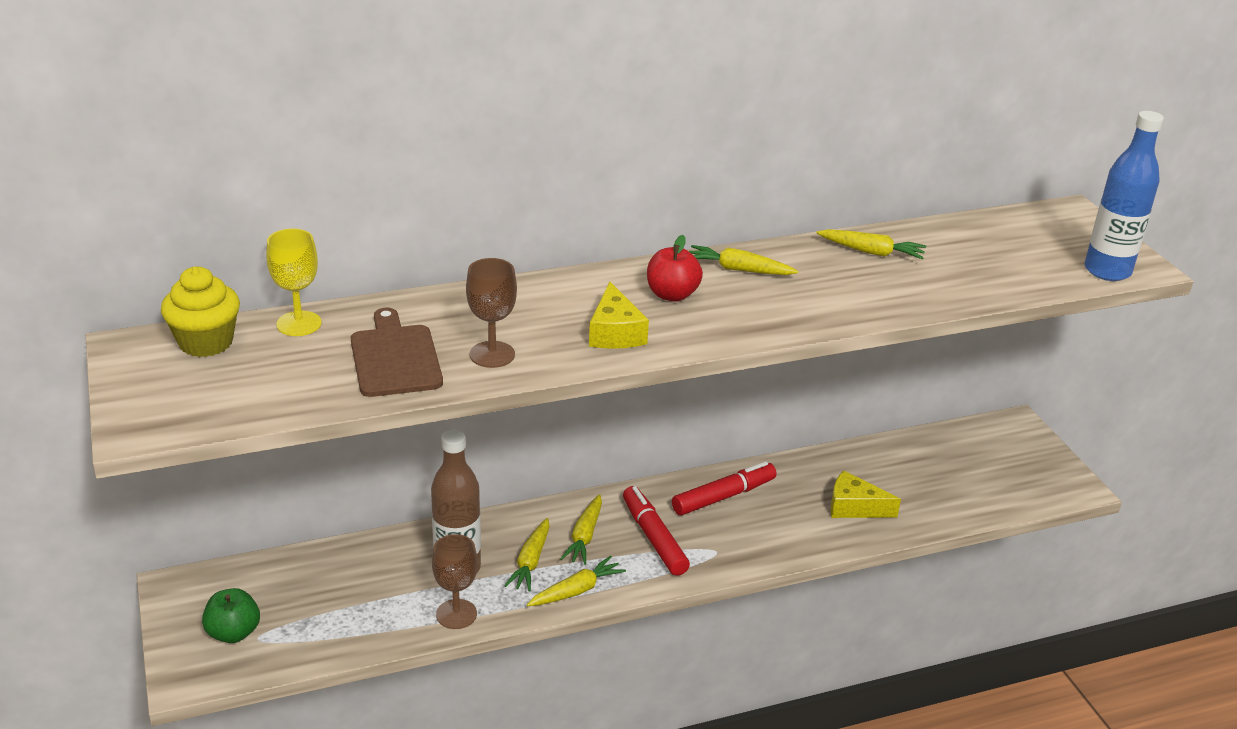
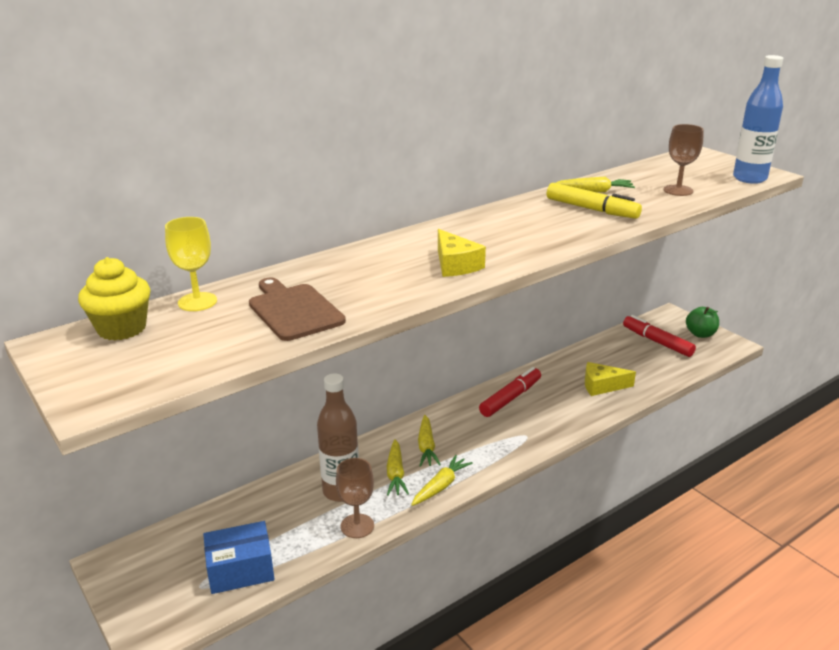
camera: 15 degrees left, 5 degrees down
green apple [202,588,260,643] -> green apple moved to [686,307,719,338]
brown goblet [466,258,517,368] -> brown goblet moved to [663,124,704,196]
red marker [623,486,690,576] -> red marker moved to [623,315,696,357]
red apple [647,235,703,302] -> none
yellow carrot [689,245,798,275] -> none
none -> blue box [203,521,274,594]
none -> yellow marker [547,183,642,219]

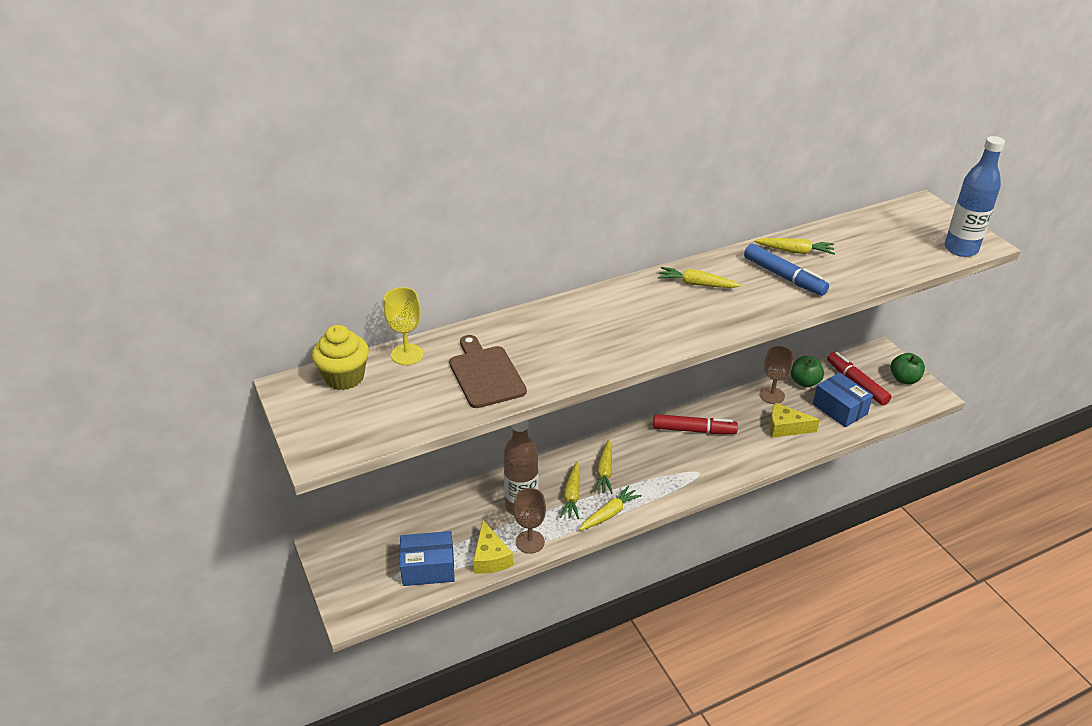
camera: 10 degrees right, 10 degrees up
yellow cheese [438,229,486,277] -> yellow cheese moved to [473,520,513,574]
red marker [479,367,541,417] -> red marker turned 45 degrees clockwise [653,414,738,434]
yellow marker [547,183,642,219] -> blue marker [744,244,829,296]
brown goblet [663,124,704,196] -> brown goblet moved to [760,346,793,404]
none -> yellow carrot [658,267,741,288]
none -> green apple [791,356,824,387]
none -> blue box [813,372,873,427]

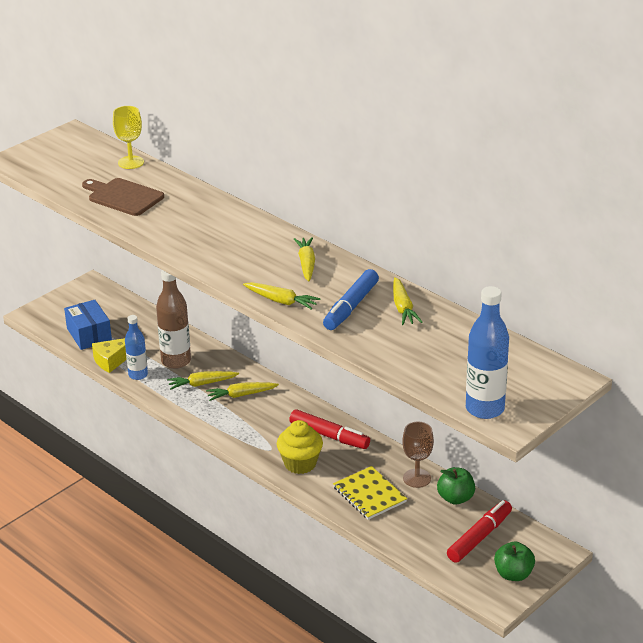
camera: 70 degrees right, 5 degrees down
yellow cupcake [312,325,369,390] -> yellow cupcake moved to [277,420,323,474]
brown cutting board [449,335,527,408] -> brown cutting board turned 105 degrees counterclockwise [82,178,164,216]
brown goblet [513,488,546,554] -> blue bottle [125,315,148,380]
yellow carrot [579,485,642,531] -> yellow carrot moved to [243,282,321,310]
red marker [653,414,738,434] -> red marker turned 45 degrees counterclockwise [289,409,370,449]
yellow cheese [769,403,820,438] -> yellow notebook [333,466,407,520]
blue box [813,372,873,427] -> none

